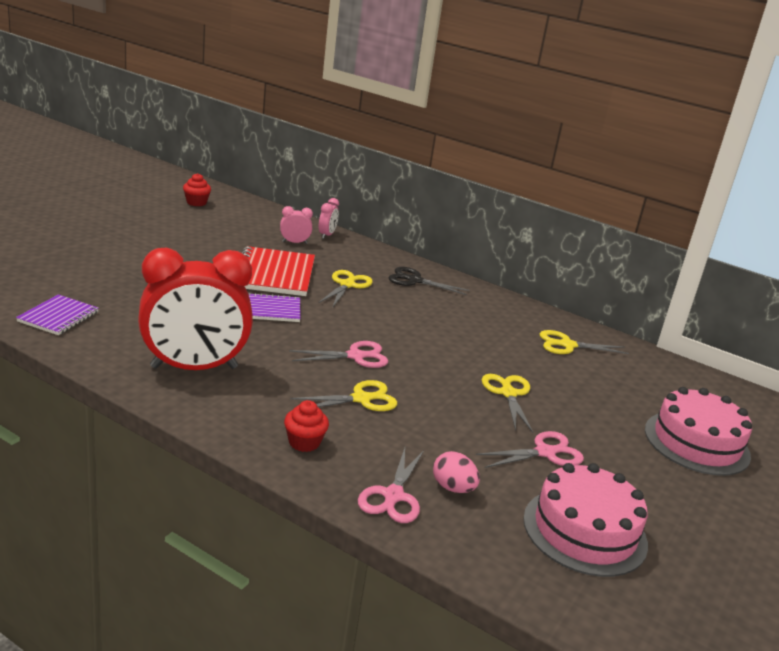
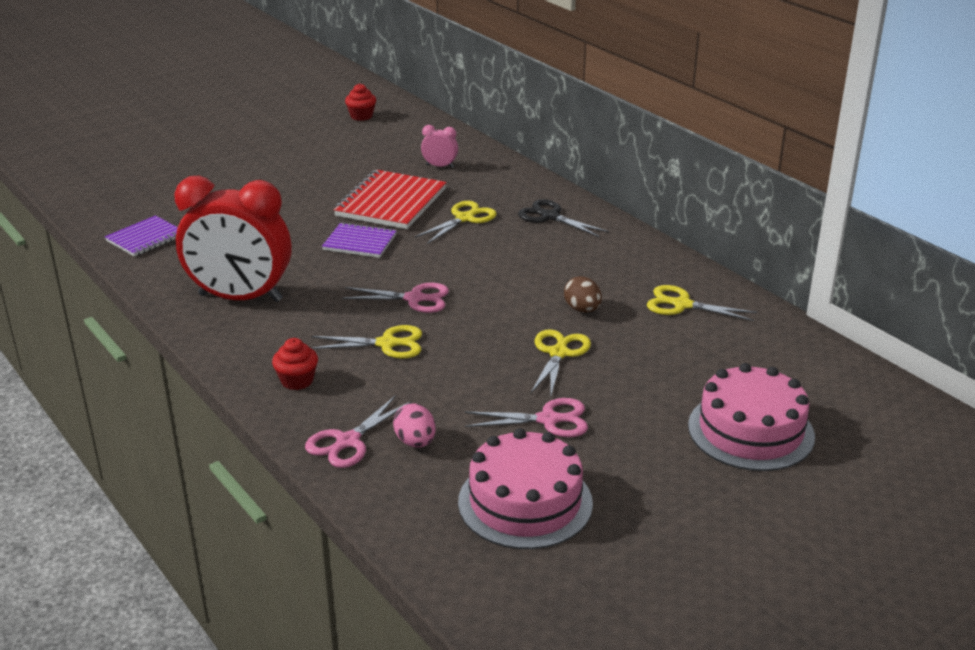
camera: 25 degrees right, 5 degrees up
pink clock [319,198,339,239] -> none
none -> brown egg [564,276,602,313]

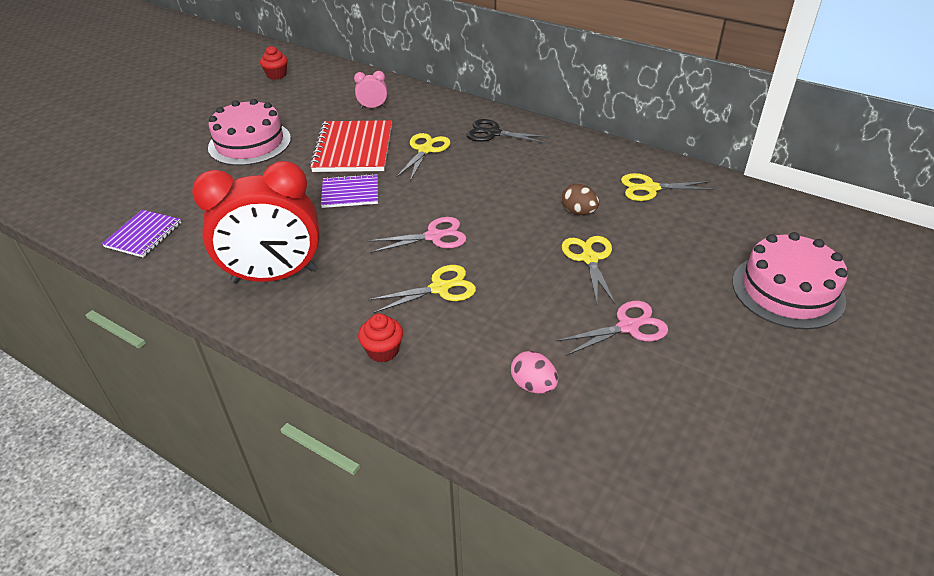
camera: 20 degrees left, 10 degrees up
pink scissors [305,395,412,468] -> none
pink cake [458,428,593,549] -> pink cake moved to [208,99,291,166]

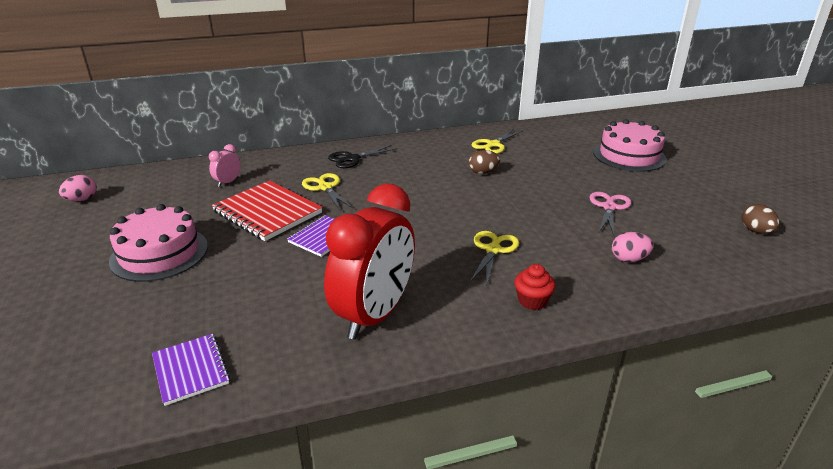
camera: 50 degrees left, 10 degrees down
red cupcake [260,46,288,80] -> pink egg [59,175,97,202]
pink scissors [367,217,467,253] -> none
yellow scissors [562,236,615,304] -> none
none -> brown egg [742,204,779,234]

